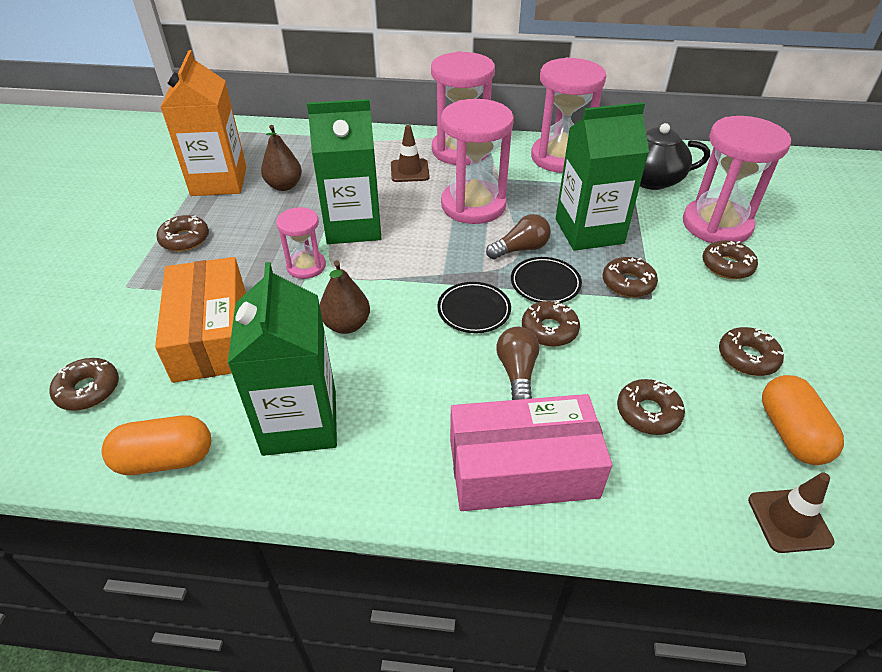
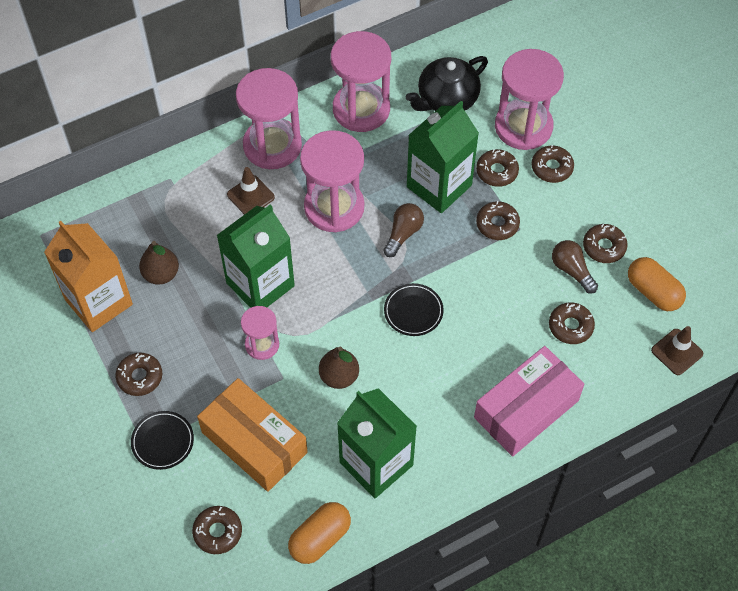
camera: 35 degrees left, 15 degrees up
brown light bulb [496,327,540,400] -> brown light bulb moved to [552,240,598,294]
black plate [511,257,582,303] -> black plate moved to [131,411,194,470]
brown donut [522,301,580,347] -> brown donut moved to [476,149,519,187]

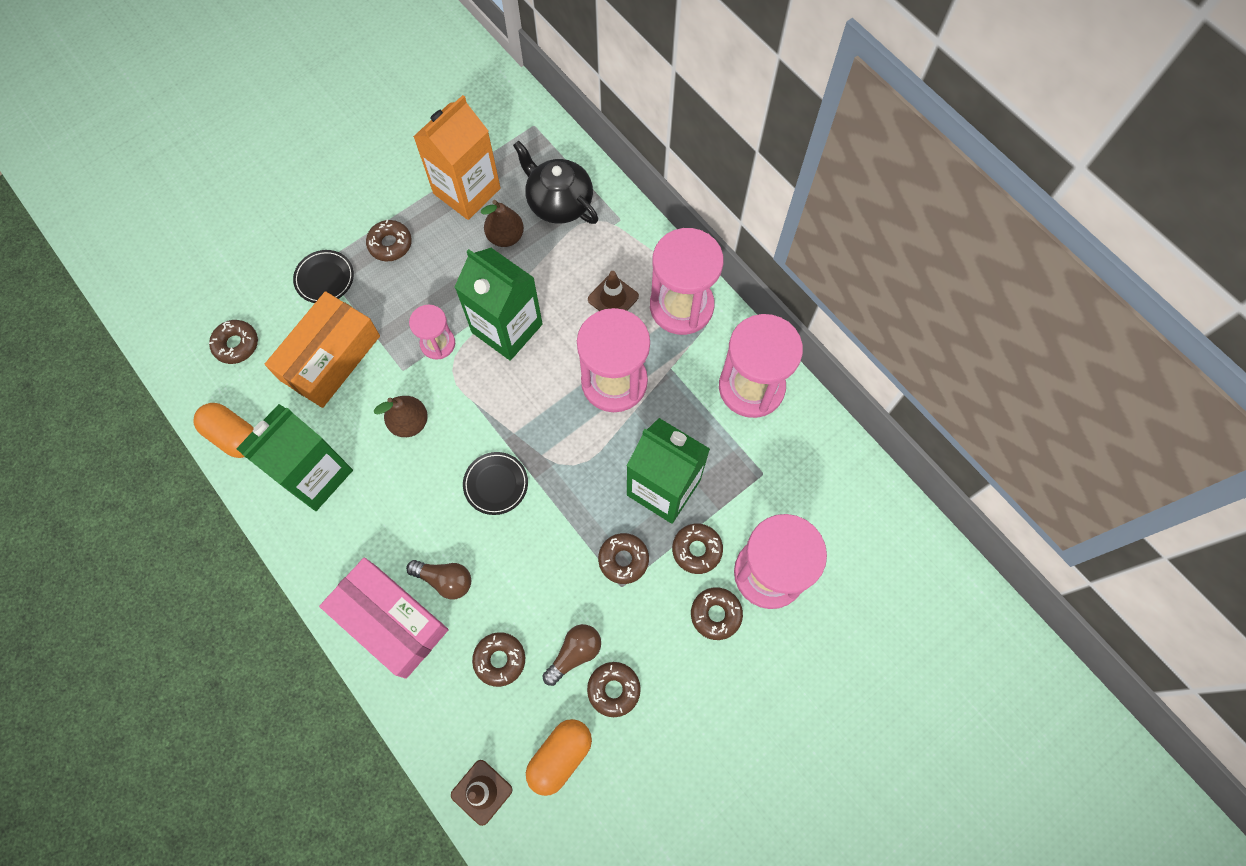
camera: 80 degrees right, 10 degrees up
brown light bulb [383,203,424,257] -> brown light bulb moved to [406,560,471,600]
black teapot [406,56,488,111] -> black teapot moved to [513,141,598,224]

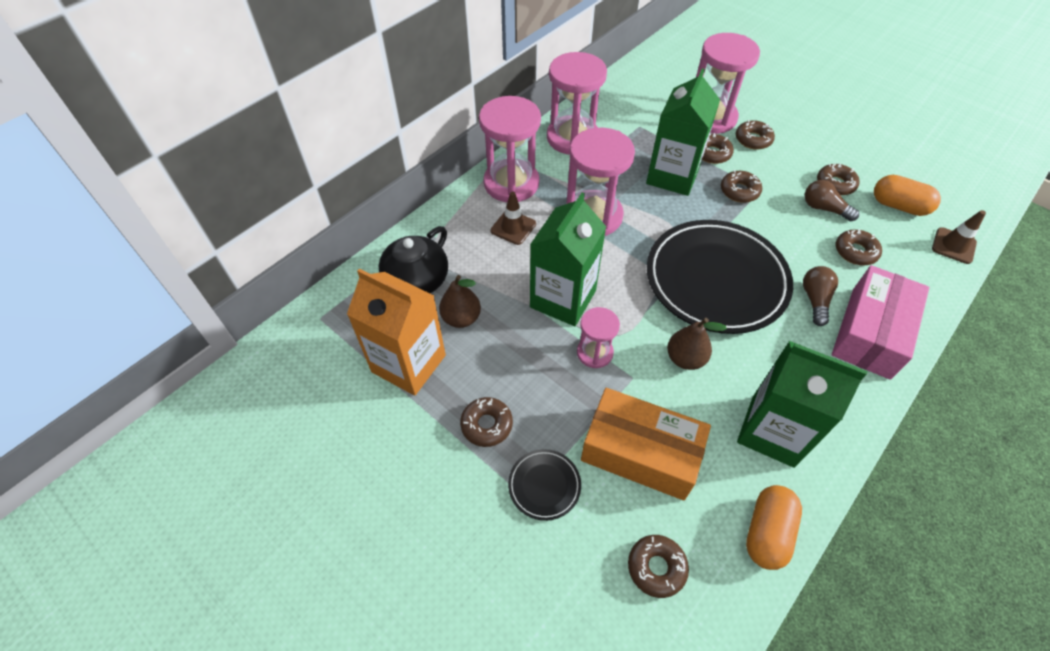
camera: 100 degrees left, 15 degrees down
black plate [463,452,528,515] -> black plate [647,220,793,334], size x2.41

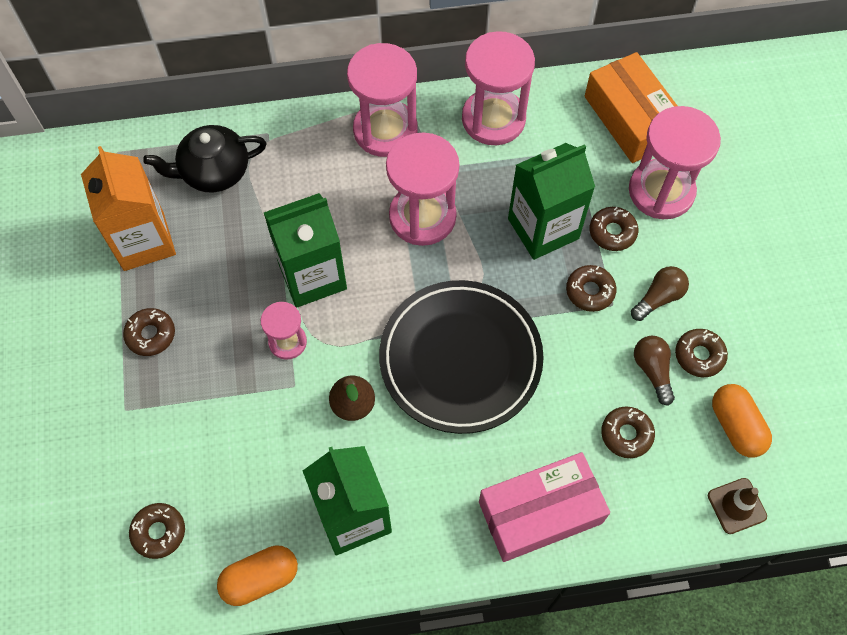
camera: 40 degrees right, 10 degrees up
brown pear [439,275,481,328] -> none
brown traffic cone [490,192,536,245] -> none
black plate [508,449,581,521] -> none
orange box [581,388,711,500] -> orange box moved to [585,52,677,163]
brown donut [736,120,775,150] -> none
brown light bulb [803,266,838,326] -> brown light bulb moved to [631,266,689,321]

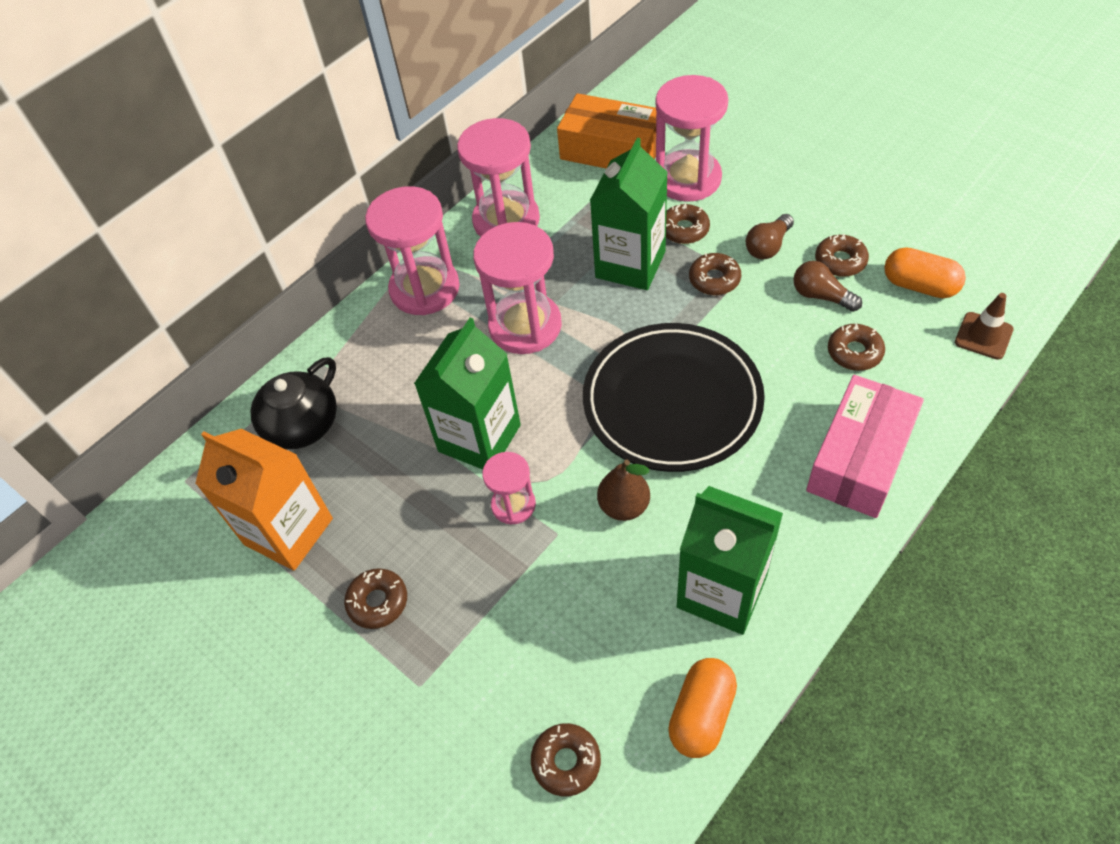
camera: 35 degrees left, 10 degrees down
brown light bulb [631,266,689,321] -> brown light bulb turned 150 degrees counterclockwise [746,214,794,260]

